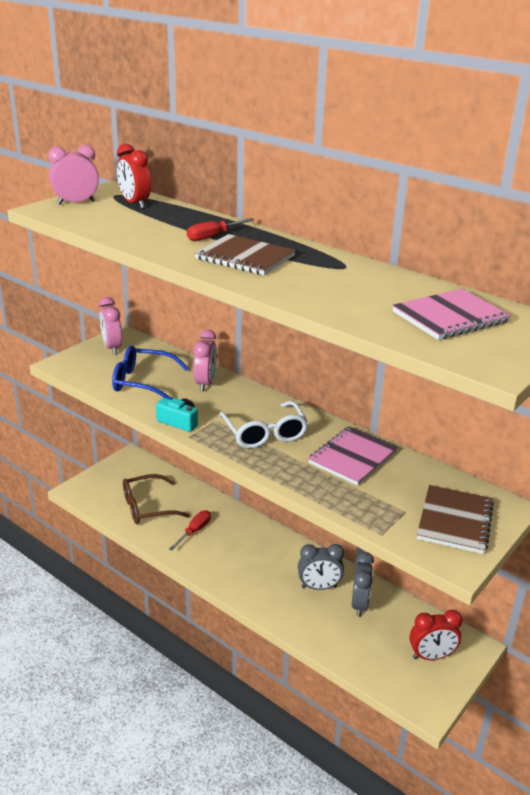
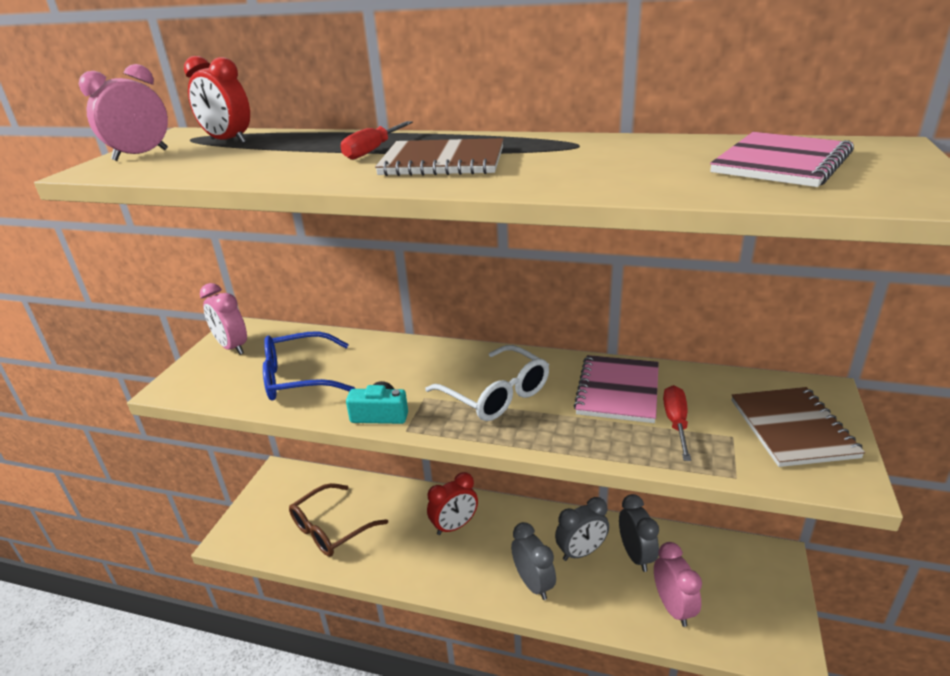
camera: 20 degrees left, 0 degrees up
red screwdriver [169,510,211,550] -> red screwdriver moved to [663,385,691,461]
pink clock [193,329,217,392] -> pink clock moved to [654,542,702,627]
red clock [410,610,462,660] -> red clock moved to [427,472,478,535]
none -> grey clock [511,522,556,600]

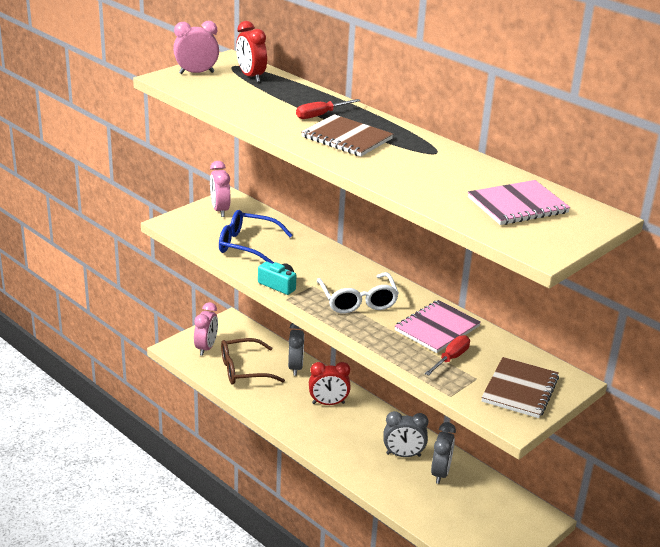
camera: 25 degrees right, 0 degrees up
grey clock [511,522,556,600] -> grey clock moved to [288,323,304,376]
pink clock [654,542,702,627] -> pink clock moved to [194,302,218,356]

